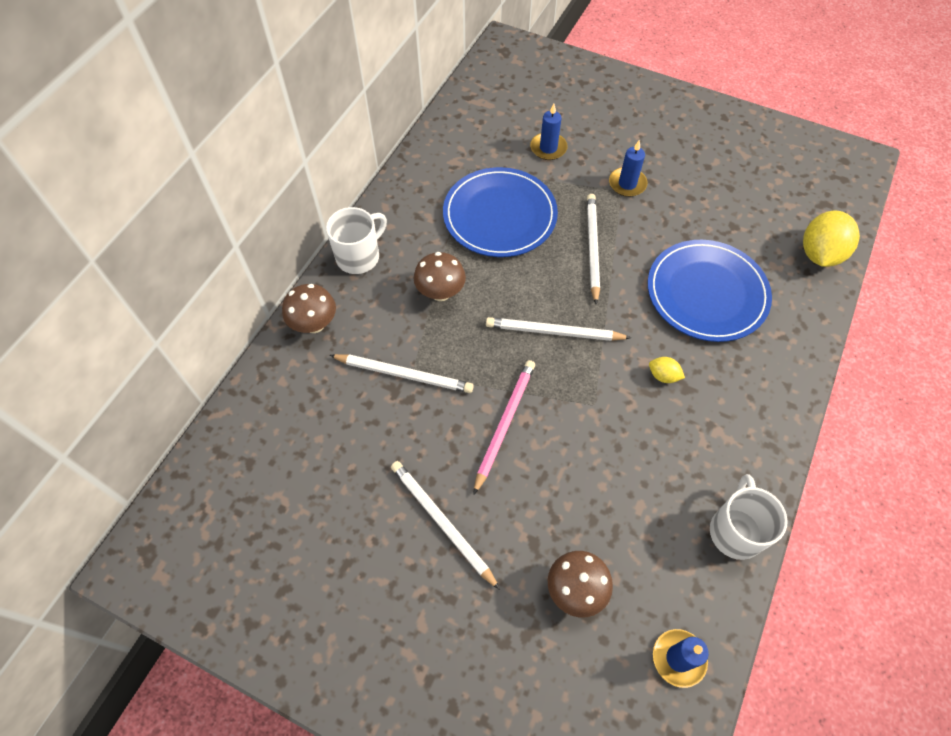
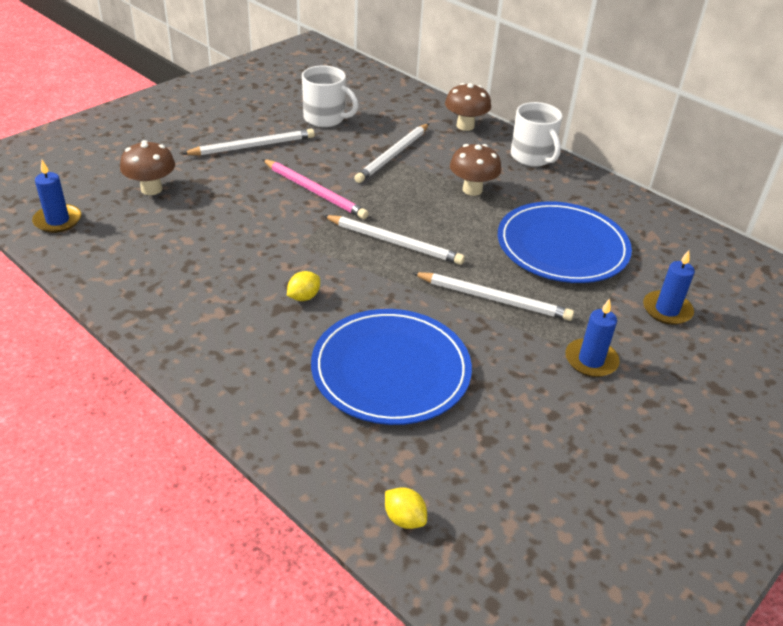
camera: 105 degrees right, 20 degrees down
white pencil [486,317,631,341] -> white pencil turned 90 degrees clockwise [323,215,465,265]
white mug [710,474,788,560] -> white mug moved to [302,65,358,127]
yellow lemon [803,211,860,267] -> yellow lemon [385,487,427,529], size x0.48

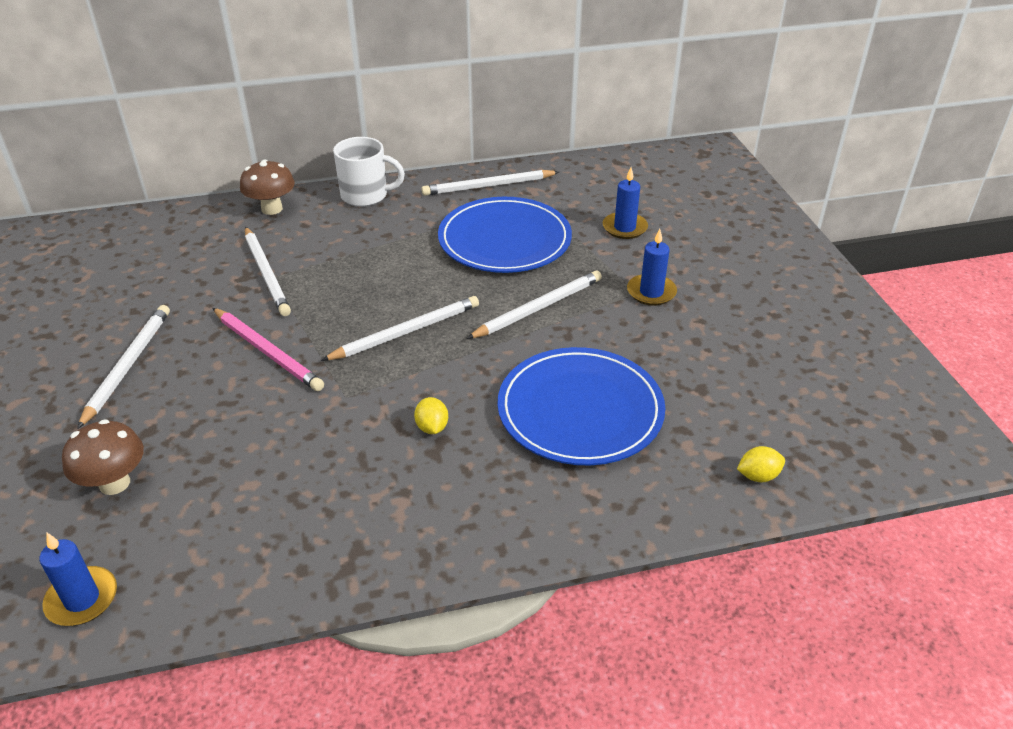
camera: 55 degrees left, 0 degrees up
pink pencil [262,159,369,219] -> pink pencil turned 60 degrees clockwise [213,308,324,391]
white mug [302,65,358,127] -> none
brown mushroom [450,144,502,196] -> none
none -> white pencil [421,170,559,196]

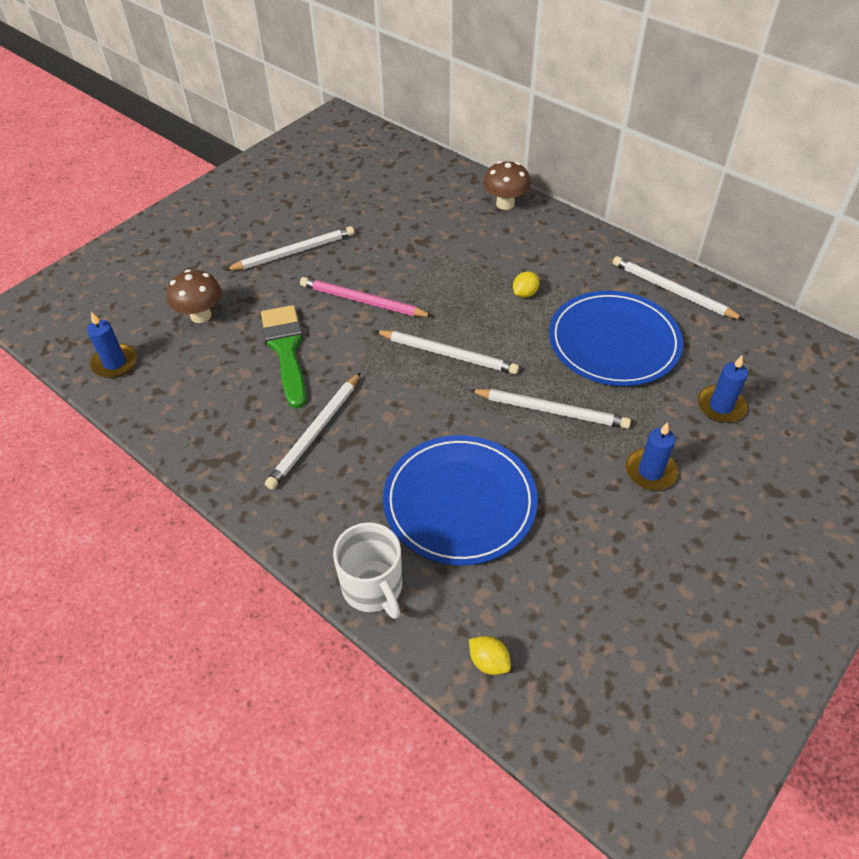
camera: 55 degrees right, 10 degrees up
pink pencil [213,308,324,391] -> pink pencil turned 105 degrees clockwise [300,277,433,317]
white pencil [245,227,291,316] -> white pencil moved to [265,372,361,490]
white mug [333,137,405,206] -> white mug moved to [333,522,402,619]
yellow lemon [414,397,448,434] -> yellow lemon moved to [513,271,539,298]
none -> green brush [261,305,306,409]

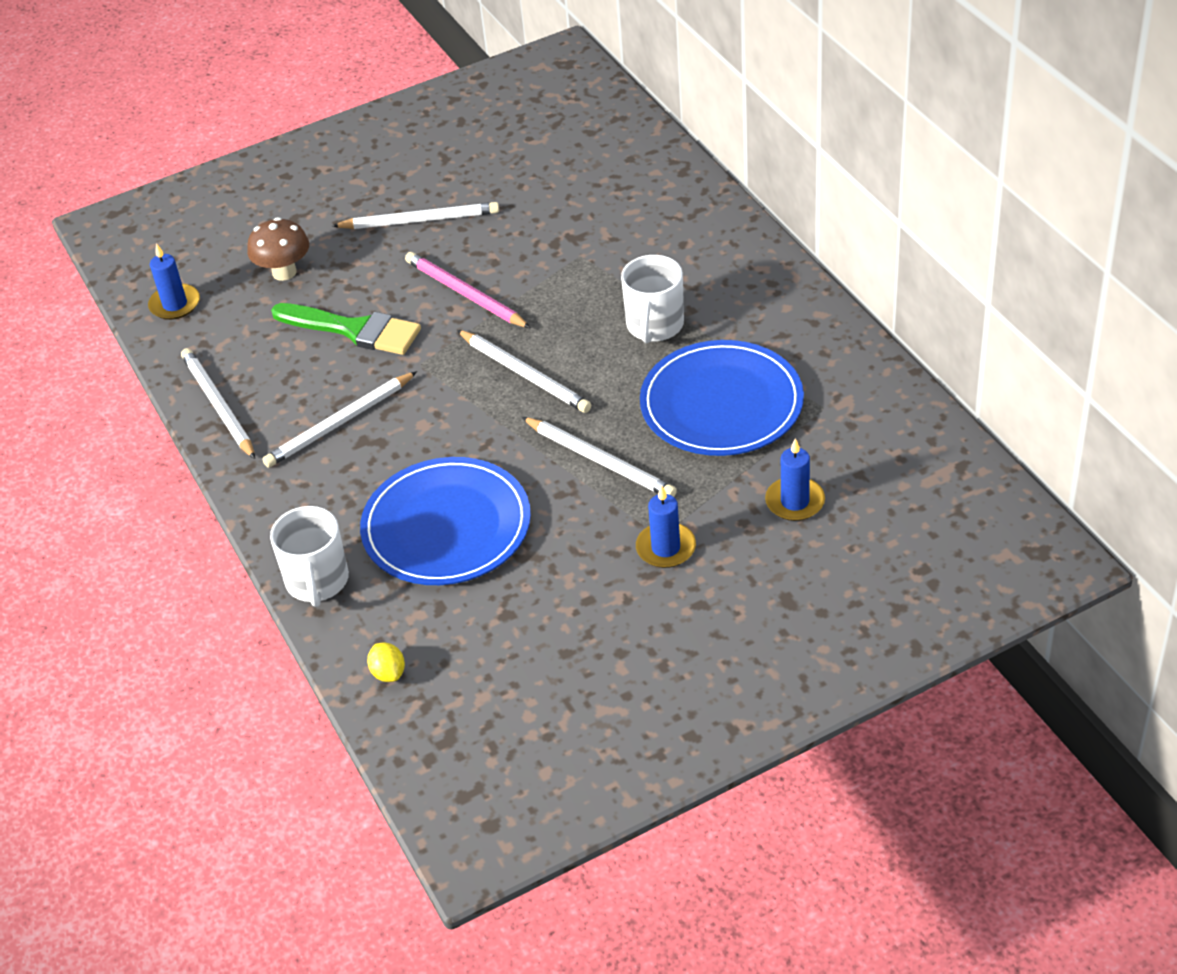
camera: 25 degrees right, 5 degrees down
green brush [261,305,306,409] -> green brush turned 105 degrees clockwise [271,303,421,355]
brown mushroom [483,161,531,210] -> none
yellow lemon [513,271,539,298] -> white mug [621,255,684,343]
white pencil [613,256,744,320] -> white pencil moved to [181,348,255,459]

